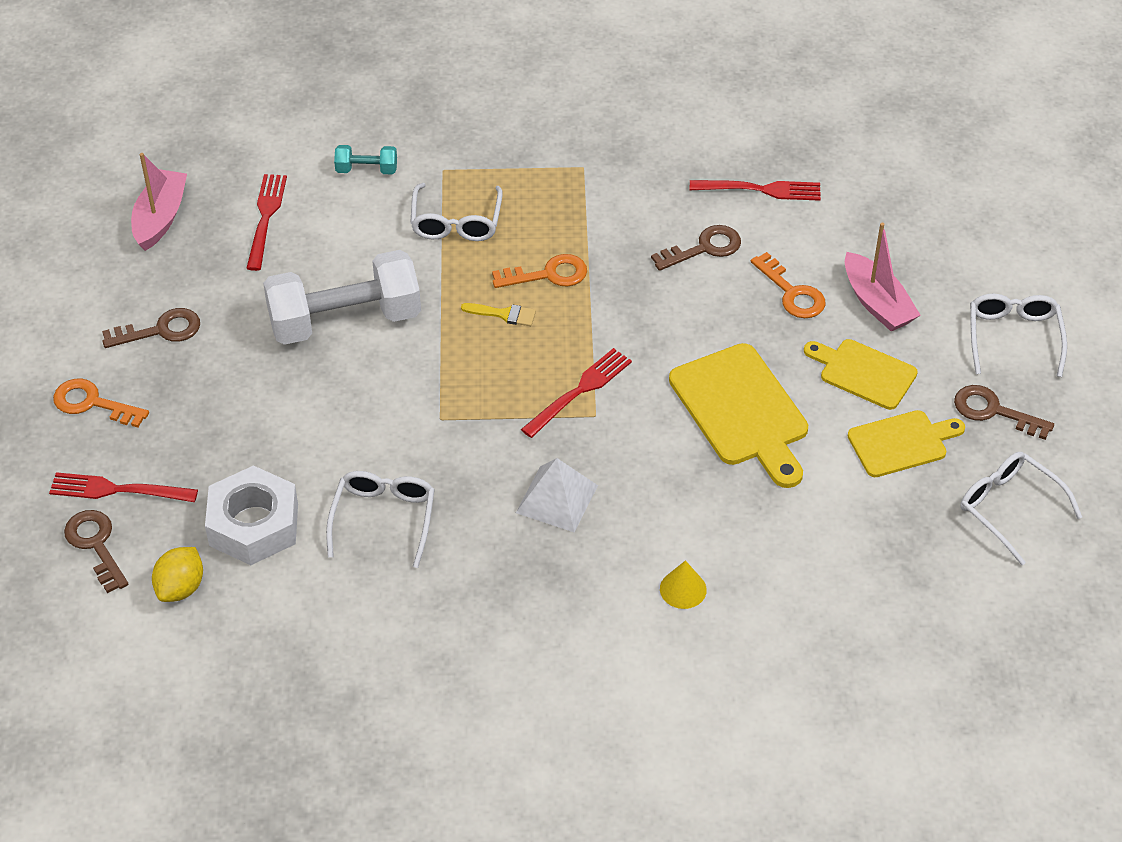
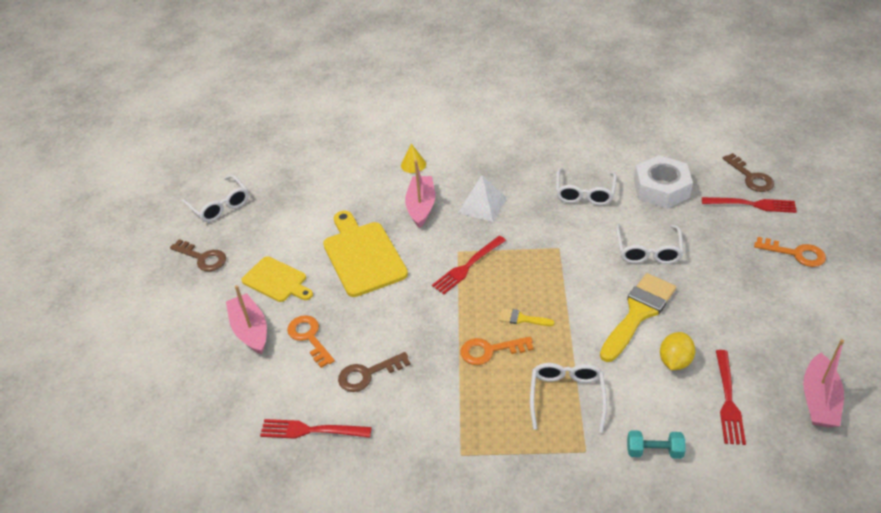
camera: 175 degrees left, 5 degrees down
brown key [102,308,200,348] -> none
yellow lemon [152,547,203,602] -> yellow lemon moved to [660,332,695,370]
white dumbbell [263,250,421,345] -> yellow brush [600,273,676,362]
yellow cutting board [848,410,965,477] -> none
white glasses [970,294,1067,377] -> white glasses moved to [616,224,684,264]
none -> pink boat [405,160,435,228]

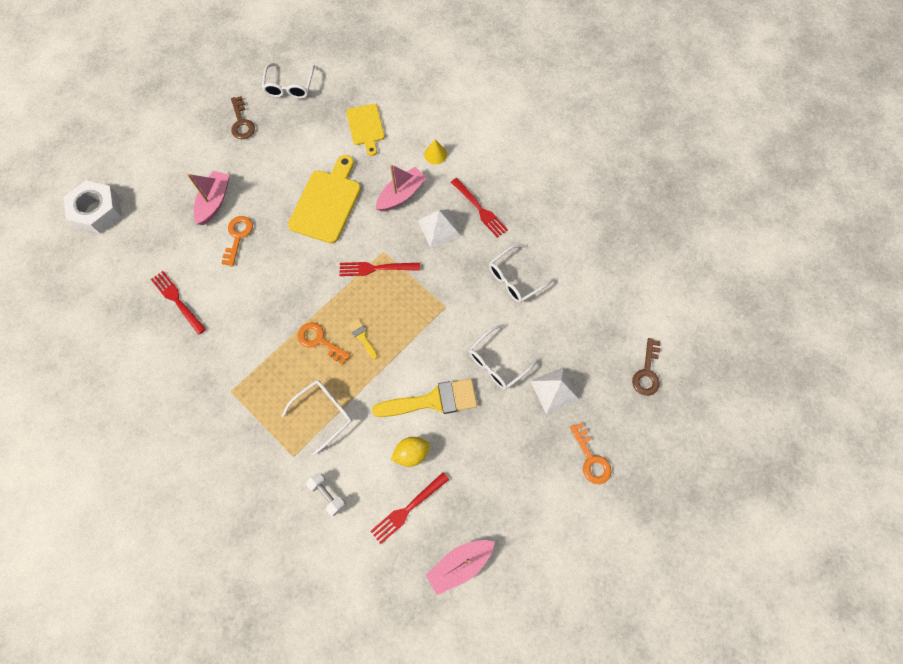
camera: 40 degrees right, 25 degrees up
yellow cutting board [241,256,313,302] -> yellow cutting board moved to [346,104,385,156]
brown key [338,352,411,392] -> none
turquoise dumbbell [627,430,686,459] -> white dumbbell [306,472,346,516]
white nut [634,155,693,209] -> white nut moved to [64,180,122,234]
red fork [702,197,797,213] -> red fork moved to [451,178,508,238]
none -> white pyramid [531,367,579,414]

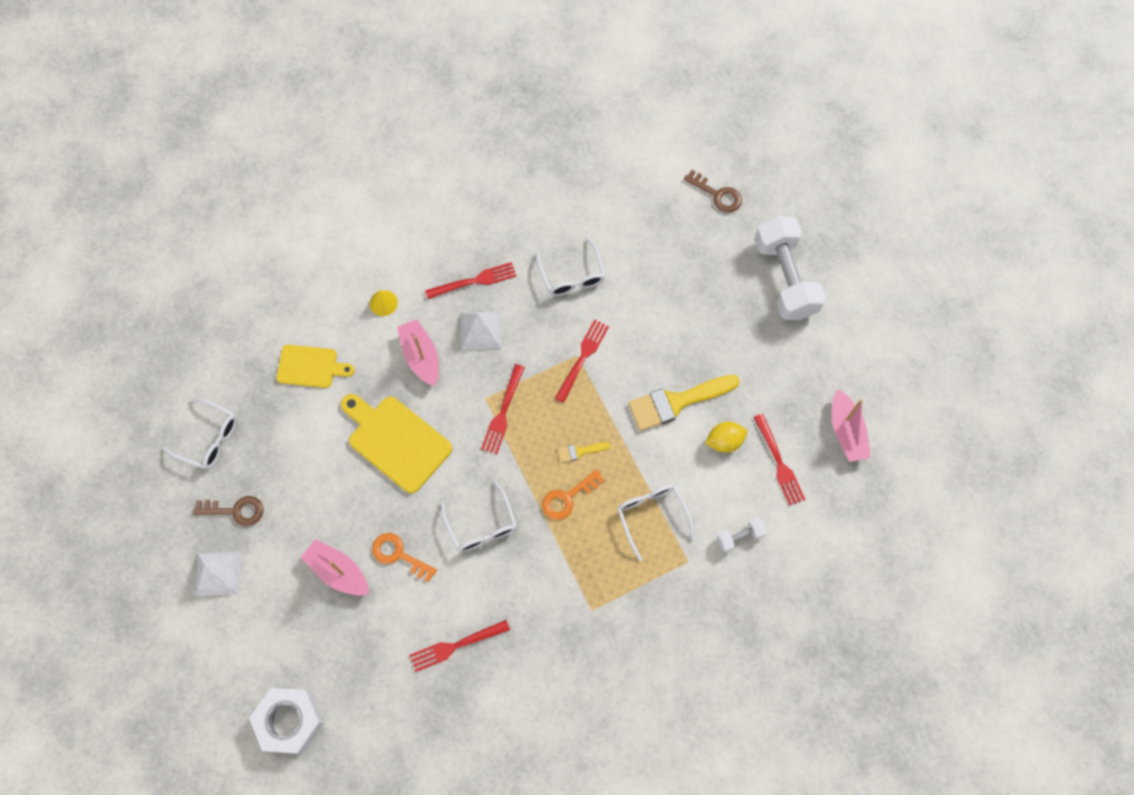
camera: 70 degrees left, 0 degrees up
yellow brush [372,379,477,417] -> yellow brush turned 120 degrees counterclockwise [628,375,740,431]
yellow lemon [391,437,430,467] -> yellow lemon turned 75 degrees clockwise [705,422,747,453]
white glasses [469,324,539,390] -> white glasses moved to [441,481,517,552]
white pyramid [531,367,579,414] -> white pyramid moved to [195,552,241,596]
orange key [570,422,612,484] -> white dumbbell [755,216,826,320]
none -> red fork [555,319,609,403]

